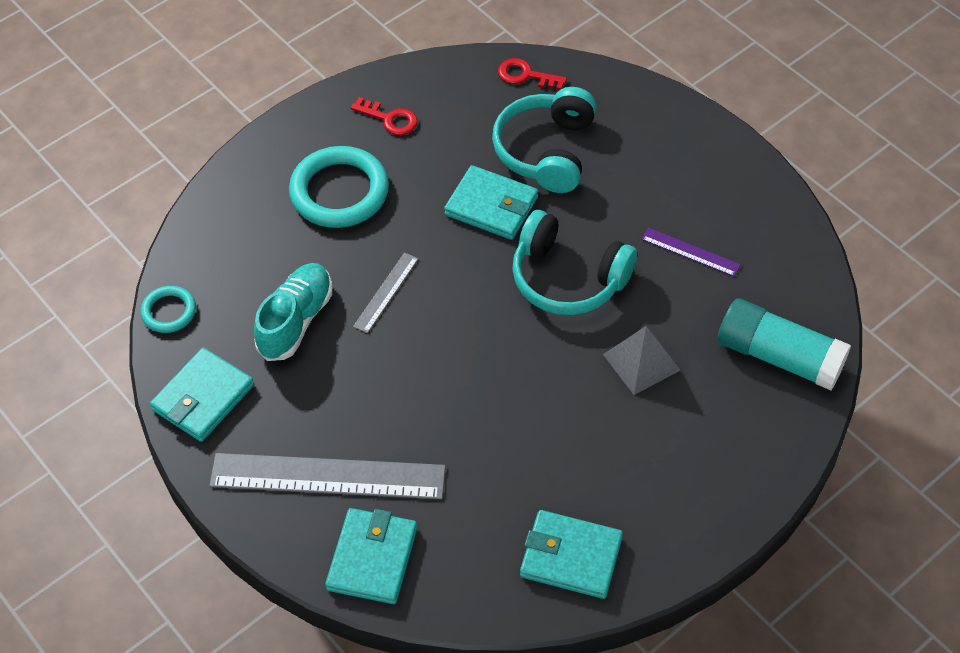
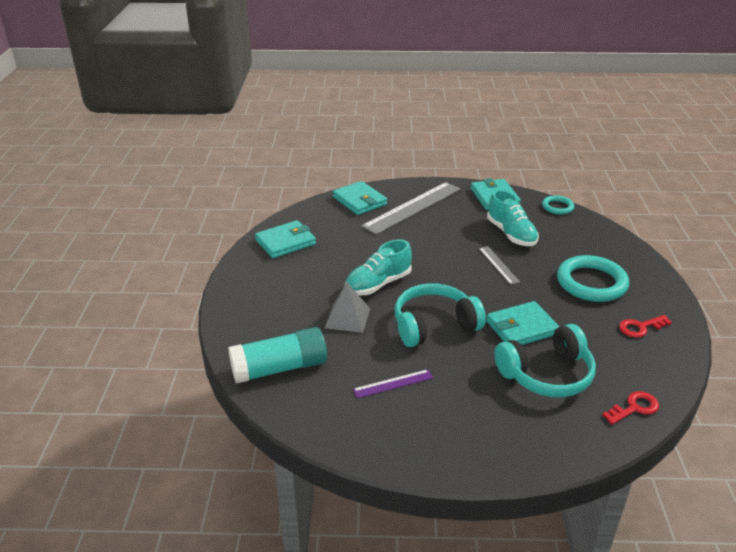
camera: 130 degrees right, 20 degrees down
turquoise headphones [492,87,596,193] -> turquoise headphones turned 105 degrees clockwise [494,324,596,397]
none -> turquoise shoe [345,239,412,295]

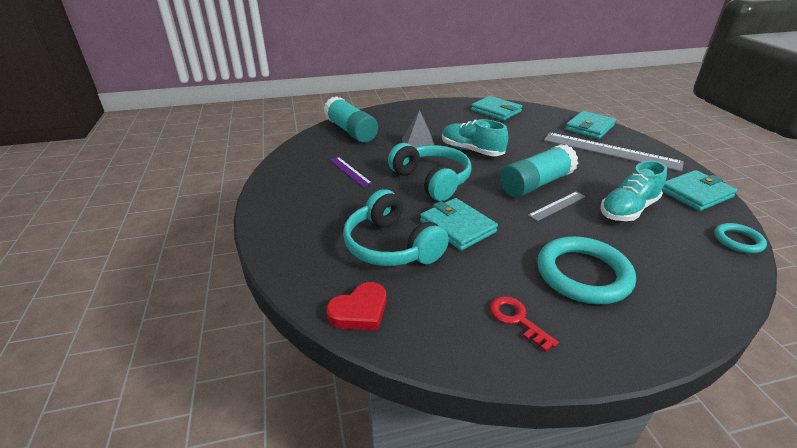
camera: 75 degrees right, 0 degrees up
red key [602,391,659,425] -> red heart [326,282,386,330]
none -> turquoise glue stick [500,144,578,198]

